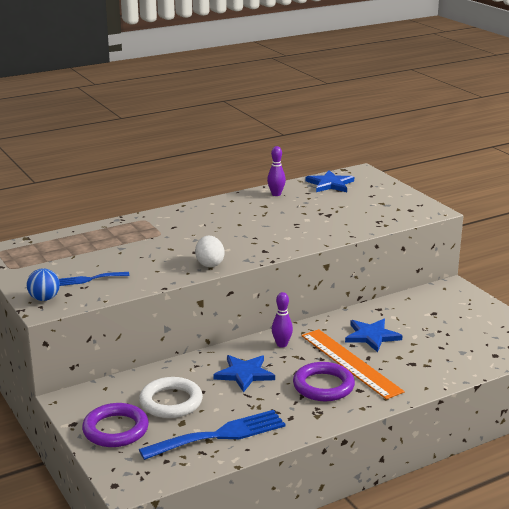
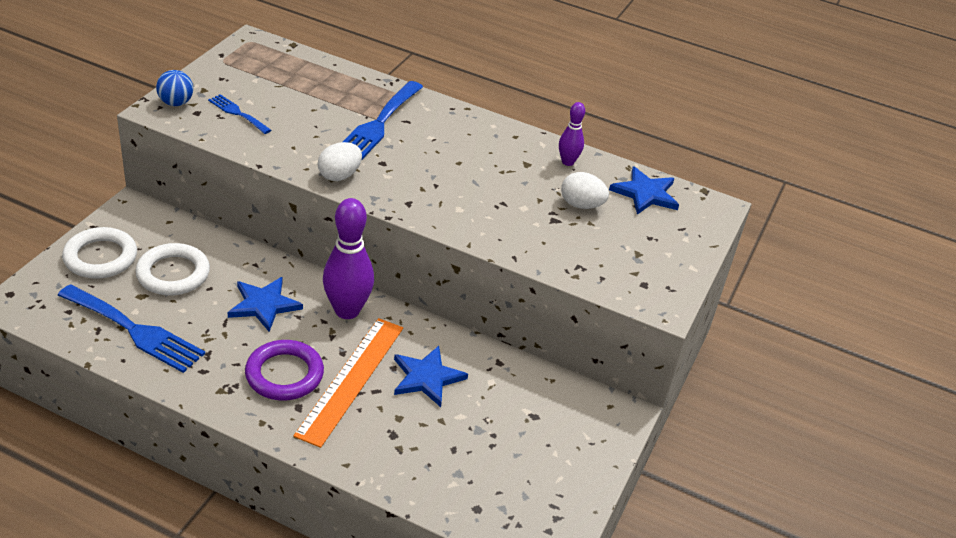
camera: 50 degrees right, 15 degrees up
purple ring [82,403,149,447] -> white ring [62,227,137,279]
purple bowling pin [272,292,293,348] -> purple bowling pin [323,198,374,319], size x1.88
none -> blue fork [343,81,423,159]
none -> white egg [561,172,609,209]

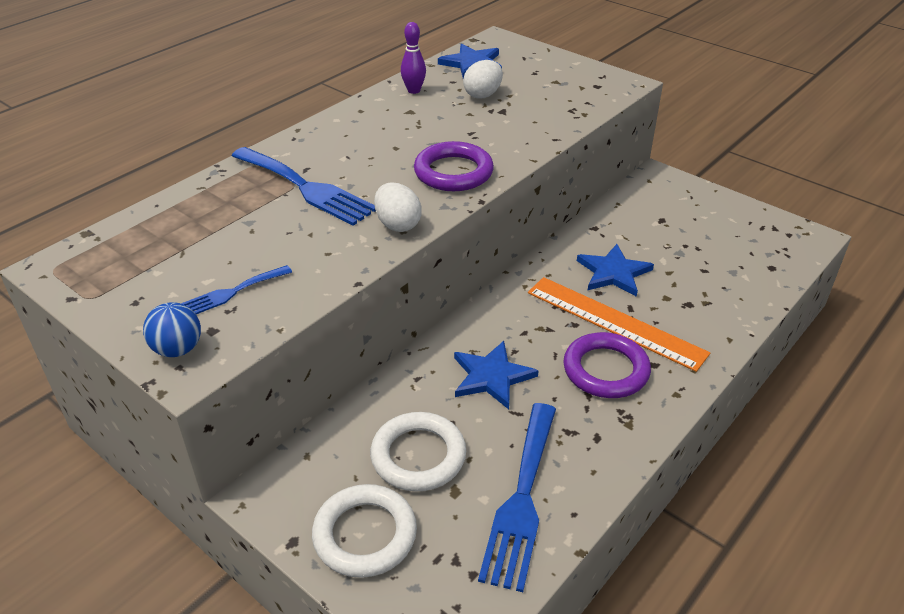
camera: 70 degrees left, 0 degrees up
blue fork [58,284,205,373] -> blue fork turned 150 degrees clockwise [478,403,556,592]
purple bowling pin [323,198,374,319] -> none
none -> purple ring [414,141,494,191]

